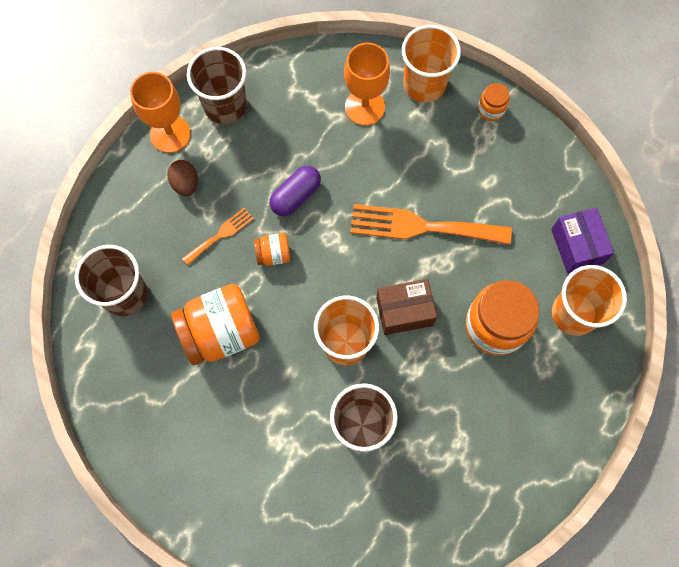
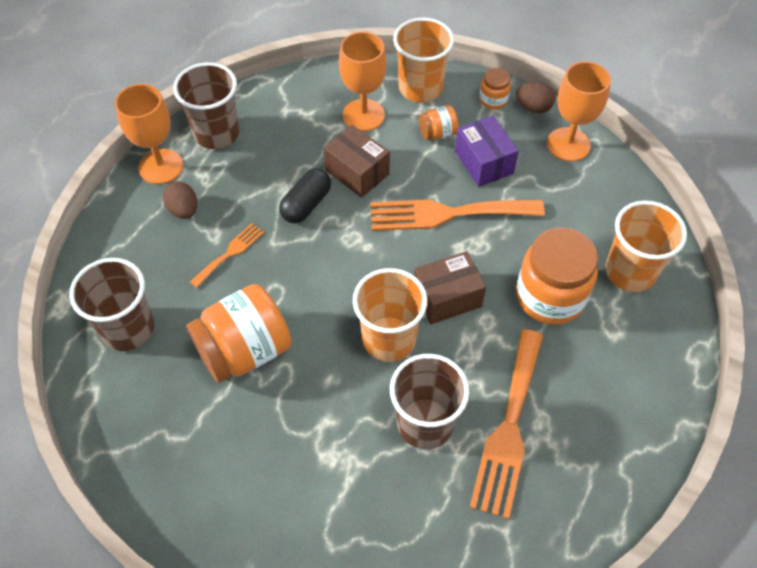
camera: 10 degrees left, 15 degrees down
orange jar [254,233,290,266] -> orange jar moved to [419,105,459,140]
purple capsule [270,166,321,216] -> black capsule [279,168,331,223]
purple box [551,208,614,273] -> purple box moved to [455,115,519,187]
none -> brown box [323,125,390,198]
none -> orange fork [469,329,543,519]
none -> brown egg [516,82,555,113]
none -> orange goblet [547,61,611,162]

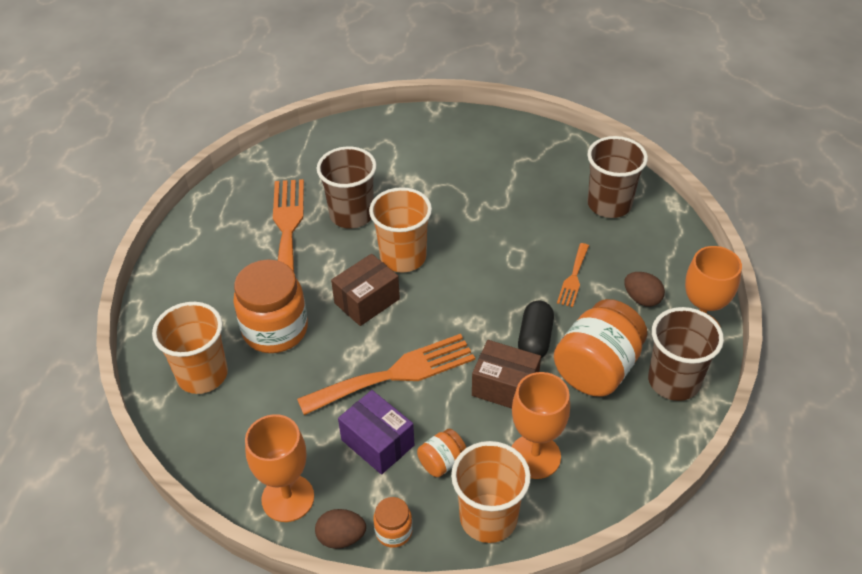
camera: 160 degrees right, 10 degrees down
orange jar [186,284,292,383] -> orange jar moved to [554,299,647,396]

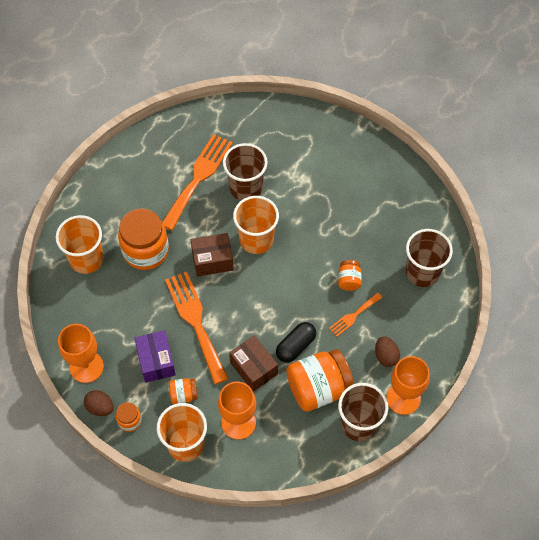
camera: 30 degrees right, 15 degrees up
orange fork [297,334,475,415] -> orange fork turned 120 degrees counterclockwise [165,272,228,384]
none -> orange jar [338,260,362,291]

